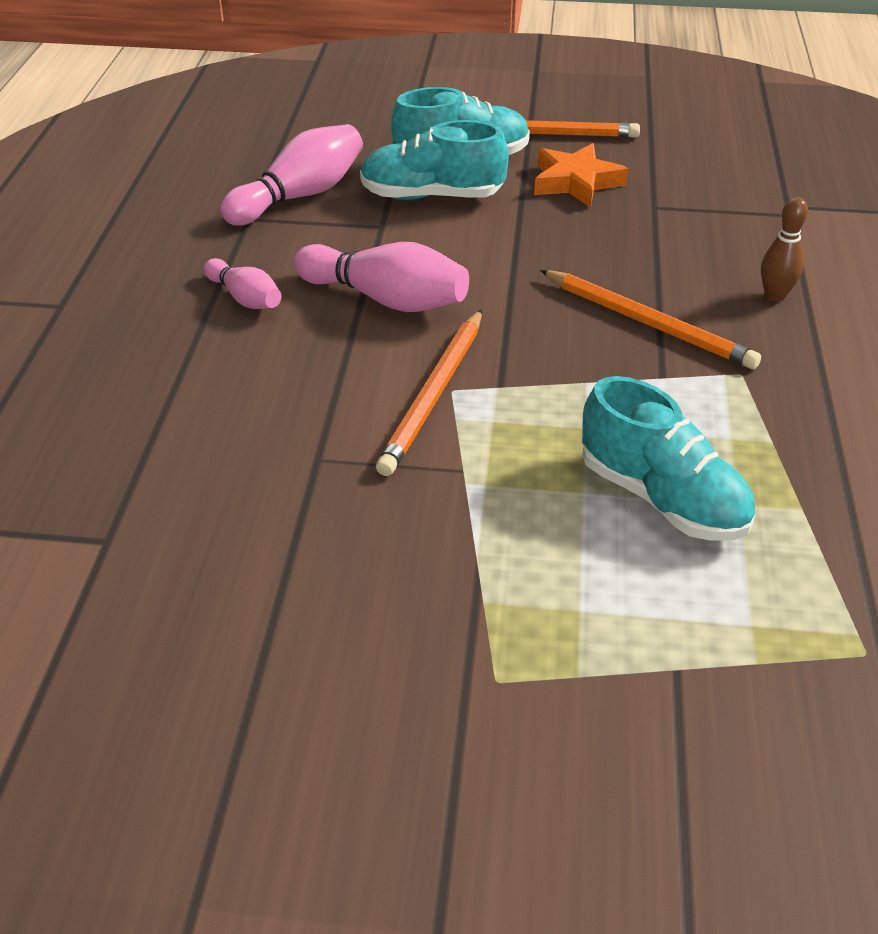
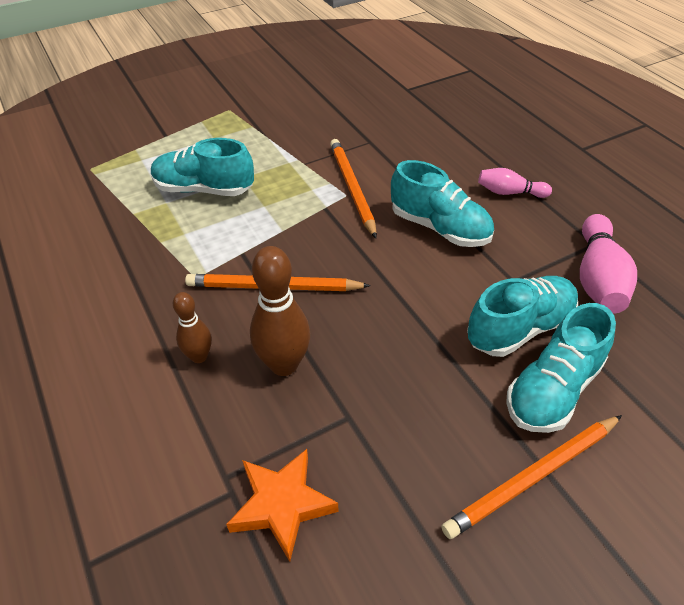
camera: 145 degrees right, 5 degrees up
pink bowling pin [293,242,469,312] -> turquoise shoe [391,160,494,247]
orange star [534,143,628,208] -> orange star moved to [226,449,338,562]
none -> brown bowling pin [250,246,310,376]

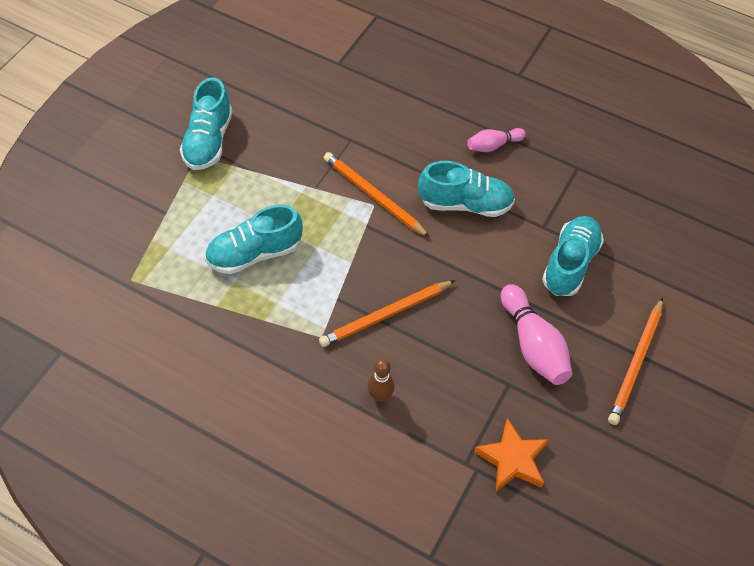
camera: 35 degrees left, 10 degrees up
brown bowling pin [250,246,310,376] -> none
turquoise shoe [506,303,616,433] -> turquoise shoe moved to [180,77,233,170]
pink bowling pin [580,214,637,314] -> pink bowling pin moved to [501,284,572,385]

